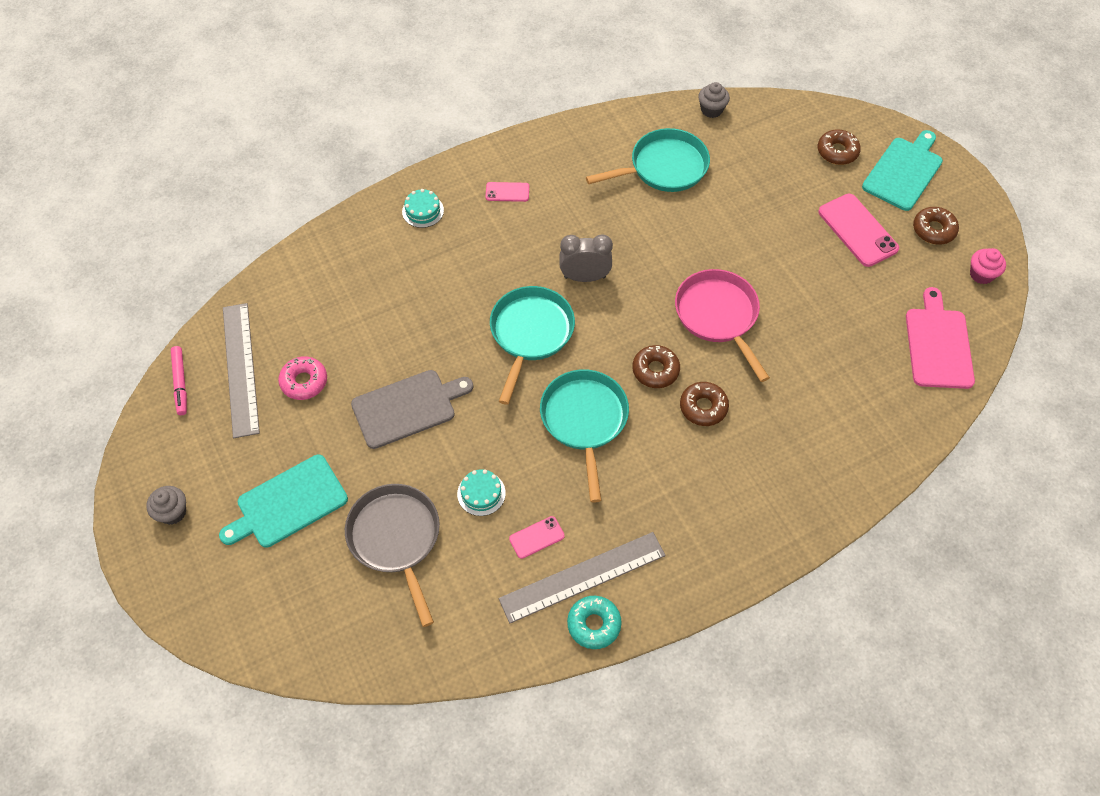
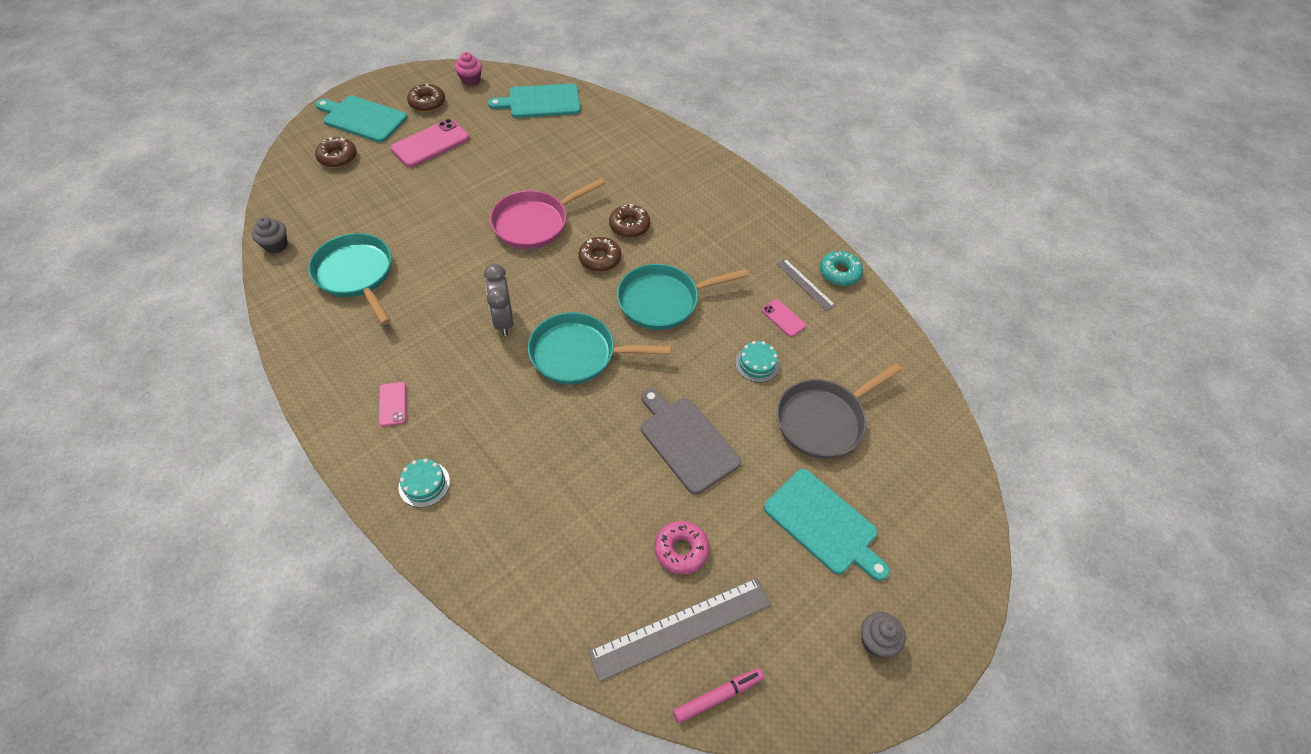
camera: 105 degrees left, 5 degrees down
grey ruler [499,532,666,623] -> grey ruler [776,259,836,311], size x0.53
pink cutting board [906,287,975,389] -> turquoise cutting board [488,84,581,118]

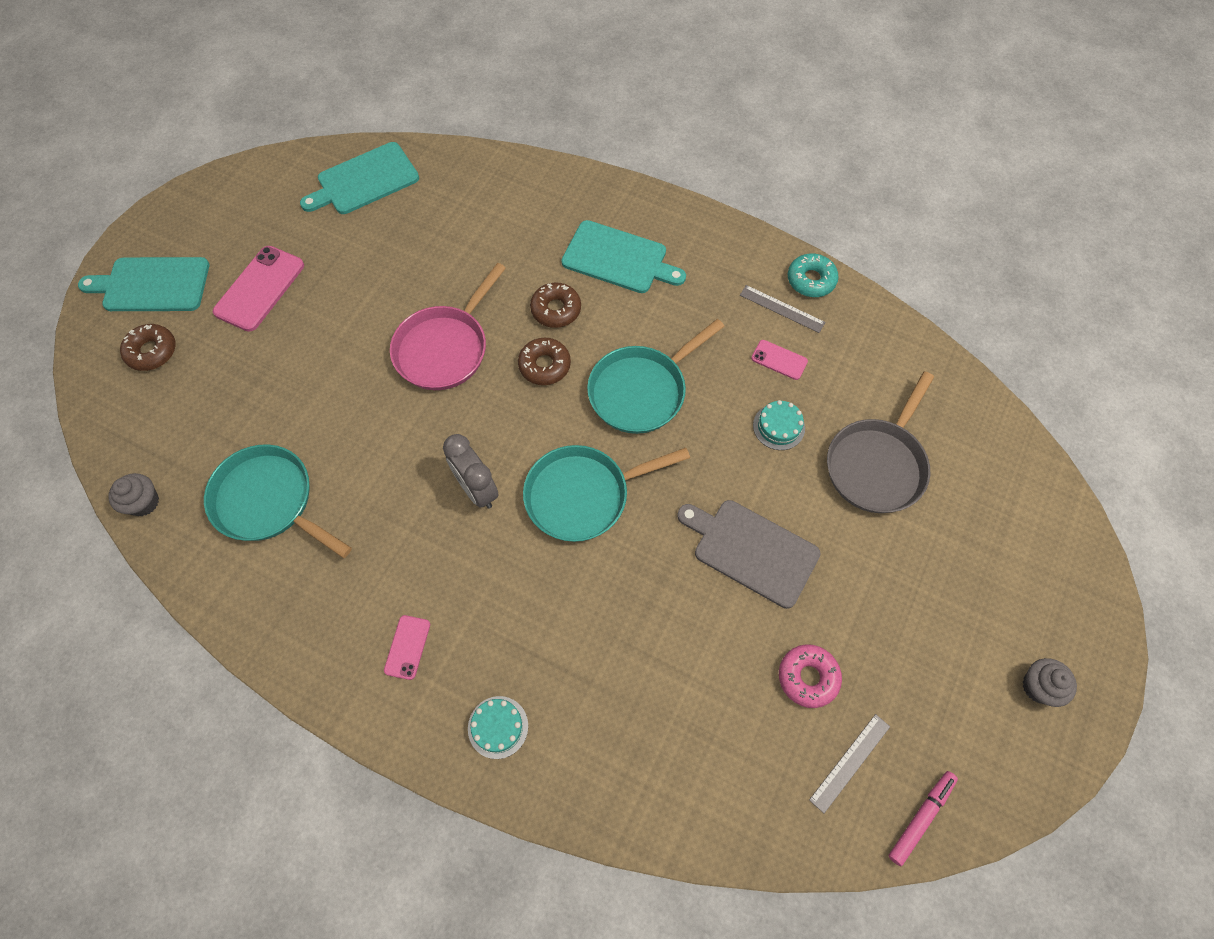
camera: 20 degrees left, 10 degrees up
pink phone [379,382,406,427] -> pink phone turned 45 degrees clockwise [384,615,430,680]
brown donut [407,83,445,112] -> none
pink cupcake [455,52,482,86] -> none
grey ruler [588,578,771,682] -> grey ruler [809,714,890,814], size x0.53
turquoise cutting board [764,469,890,581] -> turquoise cutting board moved to [561,220,686,293]

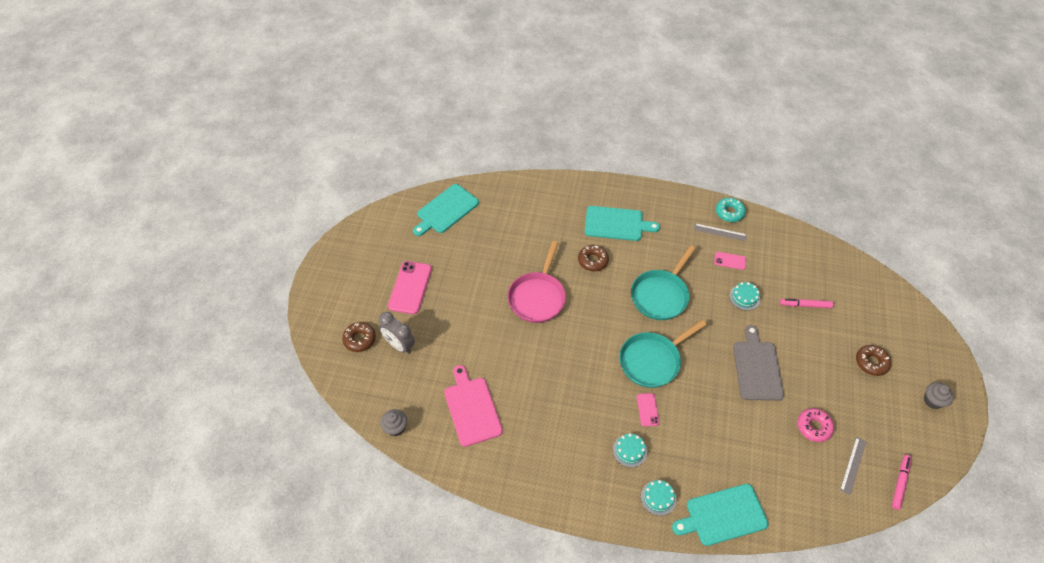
camera: 15 degrees left, 10 degrees down
turquoise cutting board [78,257,209,311] -> turquoise cutting board moved to [672,484,769,546]
turquoise pan [204,444,352,558] -> pink cutting board [444,365,503,447]
pink phone [384,615,430,680] -> pink phone moved to [637,393,659,427]
grey clock [443,434,499,509] -> grey clock moved to [379,312,415,354]
brown donut [518,338,571,385] -> brown donut moved to [856,345,891,376]
grey cutting board [677,500,820,609] -> grey cutting board turned 75 degrees clockwise [733,325,784,401]
grey pan [827,371,934,513] -> pink marker [780,299,833,308]
none -> turquoise cake [613,433,647,467]

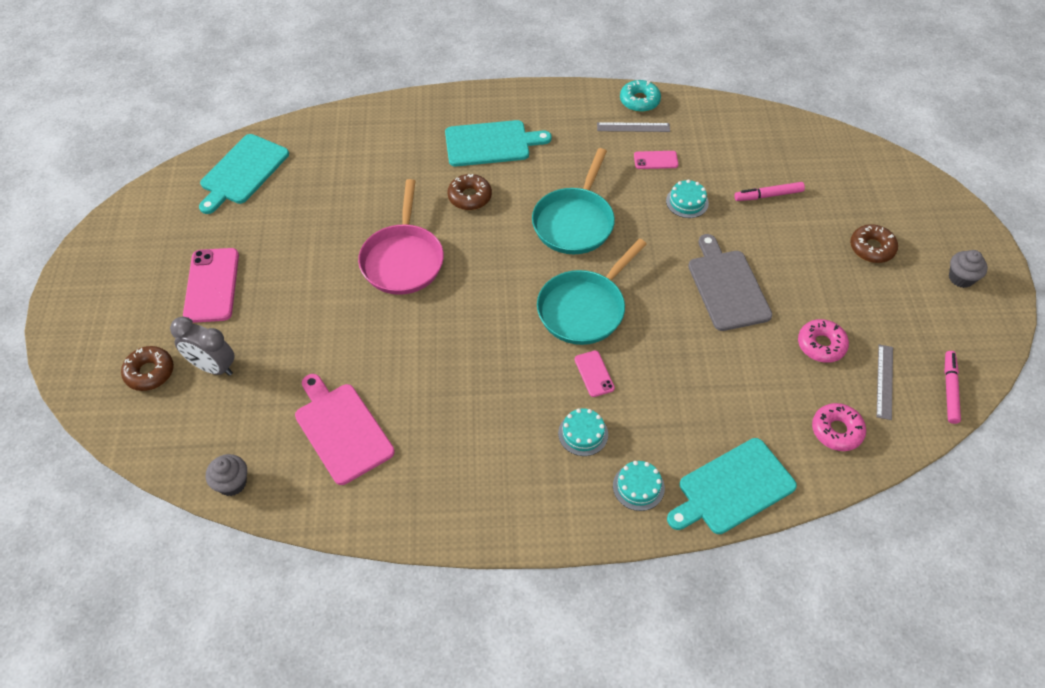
camera: 15 degrees left, 0 degrees up
none -> pink donut [812,403,866,451]

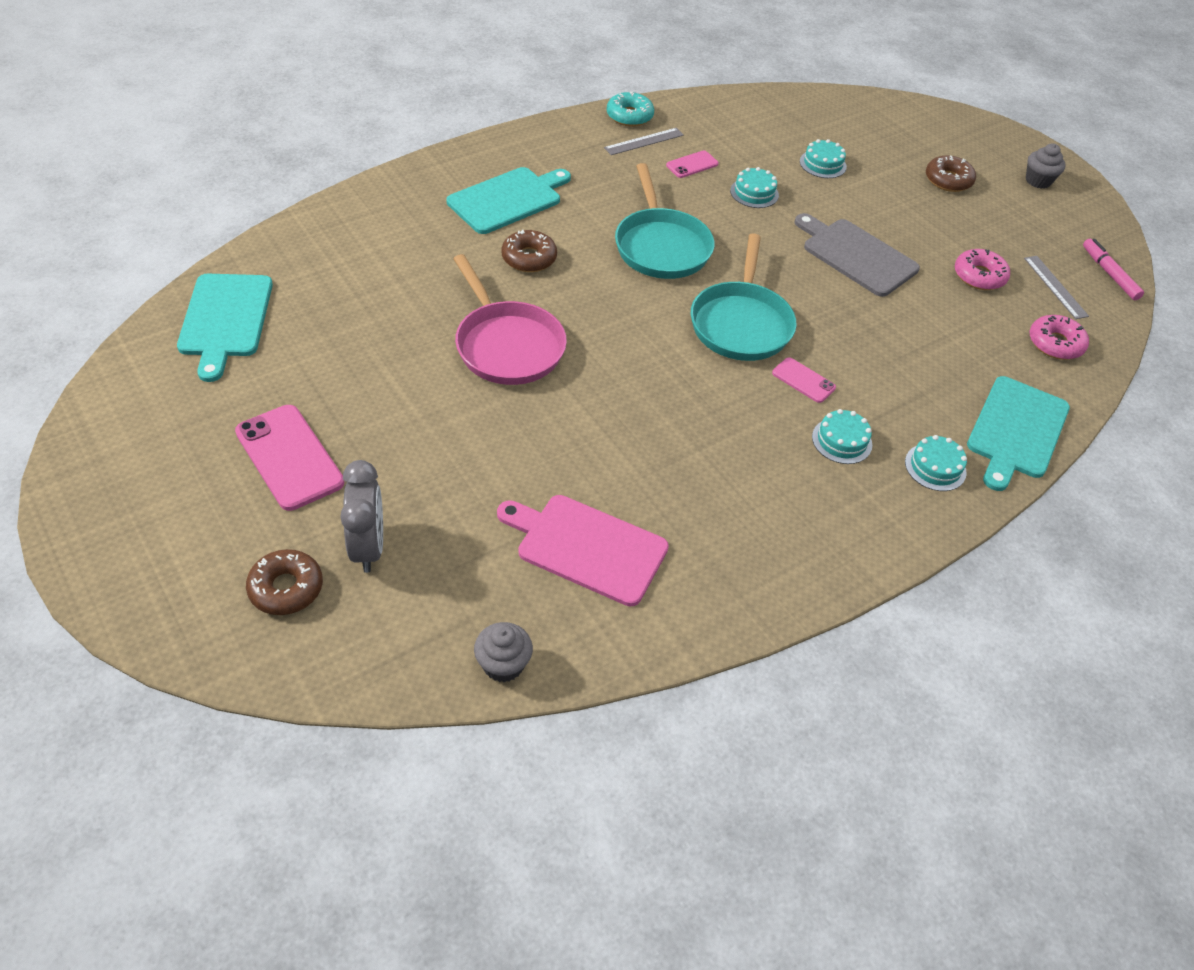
camera: 35 degrees left, 5 degrees down
grey clock [170,316,235,376] -> grey clock turned 90 degrees counterclockwise [340,460,383,573]
pink marker [734,182,805,201] -> turquoise cake [800,139,847,178]

